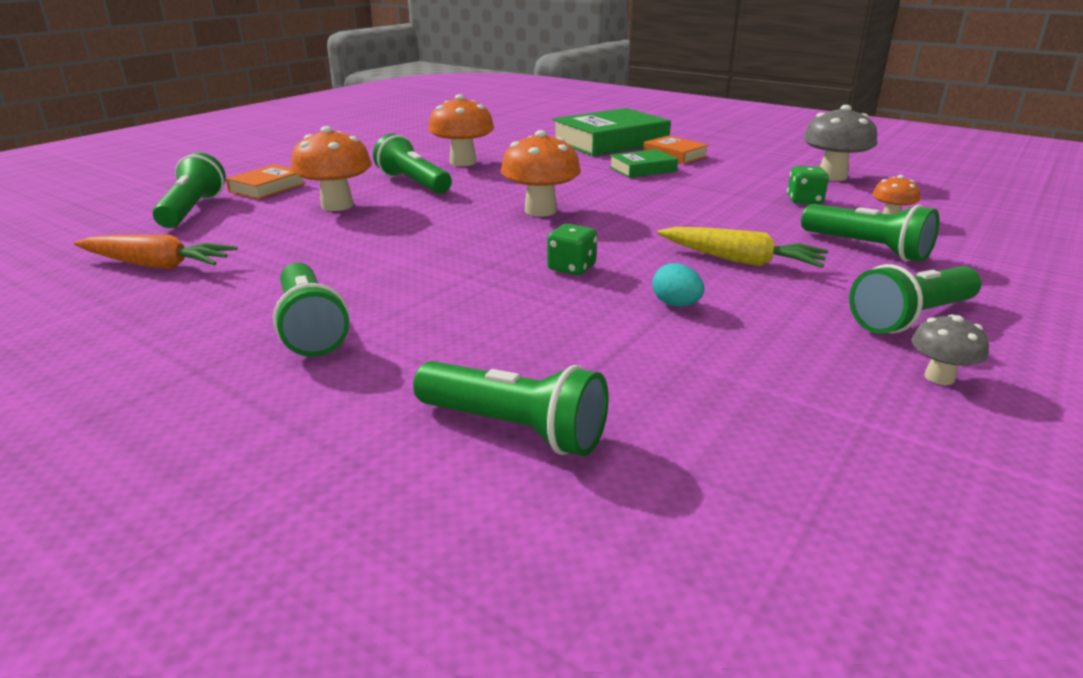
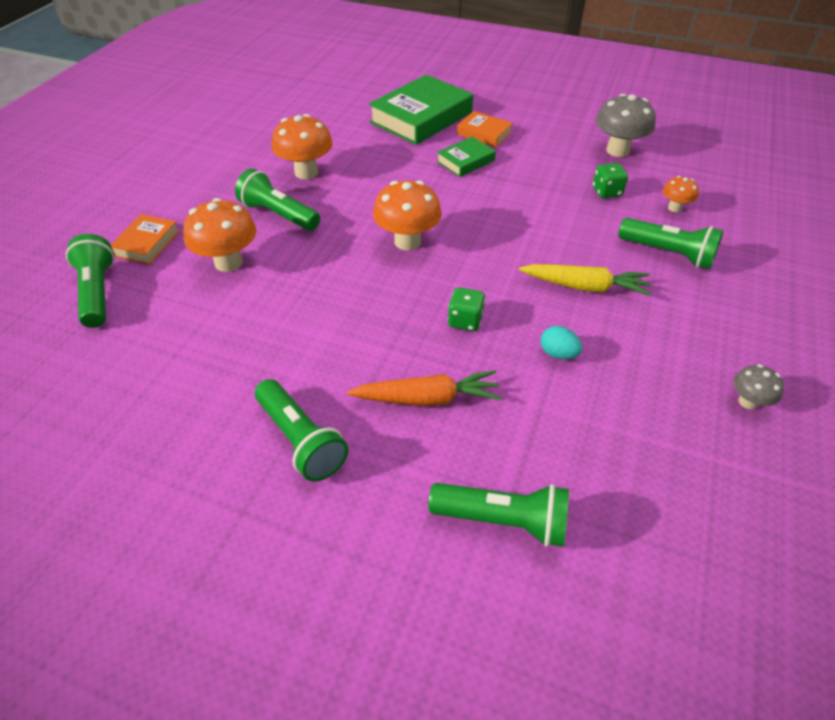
camera: 15 degrees left, 20 degrees up
orange carrot [74,235,238,269] -> orange carrot moved to [347,370,502,406]
green flashlight [849,264,981,334] -> none

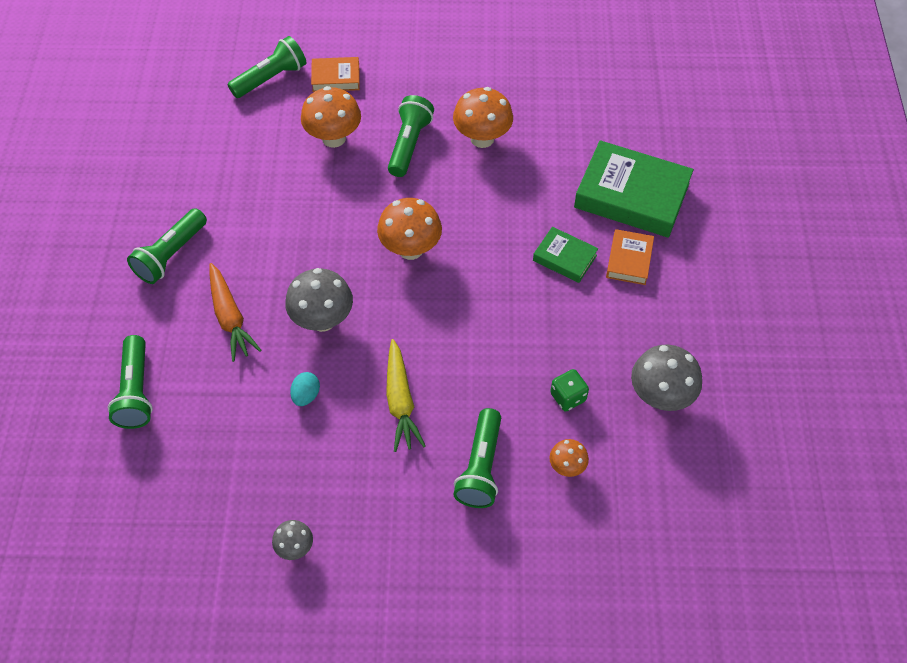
camera: 70 degrees right, 10 degrees up
green dice [448,287,485,331] -> grey mushroom [285,268,353,332]

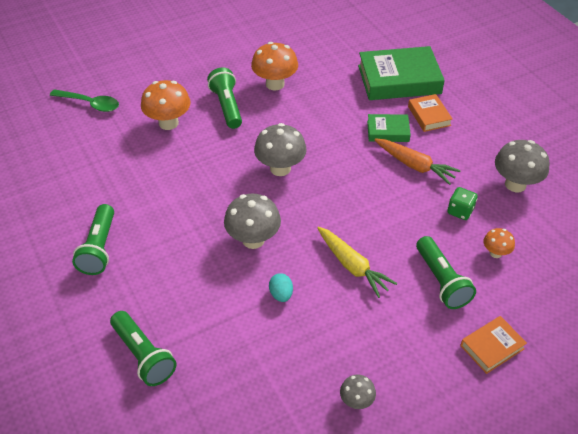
camera: 30 degrees left, 10 degrees down
orange carrot [209,263,261,362] -> orange carrot moved to [374,138,461,185]
green flashlight [227,36,306,98] -> green spoon [50,89,119,112]
orange book [311,57,360,92] -> orange book moved to [460,316,527,374]
orange mushroom [377,198,442,260] -> grey mushroom [254,123,307,176]

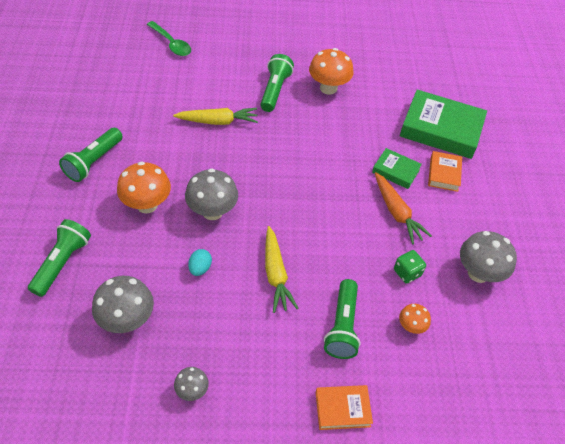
camera: 25 degrees right, 5 degrees up
green flashlight [110,311,177,386] -> green flashlight turned 150 degrees counterclockwise [28,219,91,297]
orange mushroom [141,80,191,130] -> orange mushroom moved to [117,162,171,213]
grey mushroom [254,123,307,176] -> grey mushroom moved to [92,276,154,333]
none -> yellow carrot [173,108,258,125]

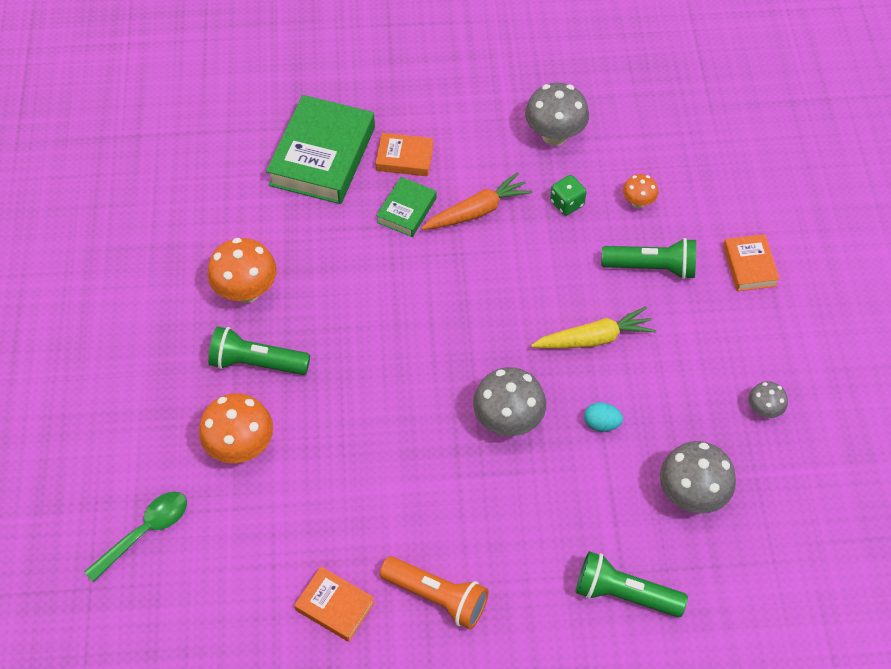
camera: 90 degrees left, 5 degrees up
green flashlight [59,128,123,182] -> orange flashlight [380,556,488,630]
orange mushroom [117,162,171,213] -> orange mushroom moved to [199,393,273,463]
yellow carrot [173,108,258,125] -> none
none -> orange book [294,567,375,642]

